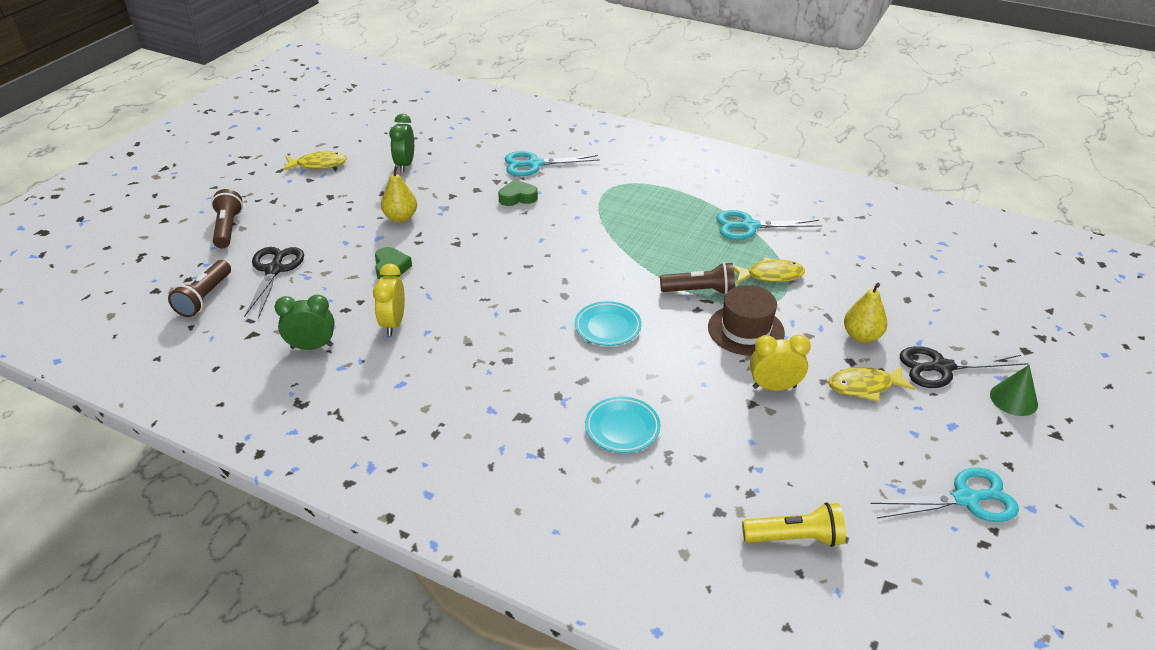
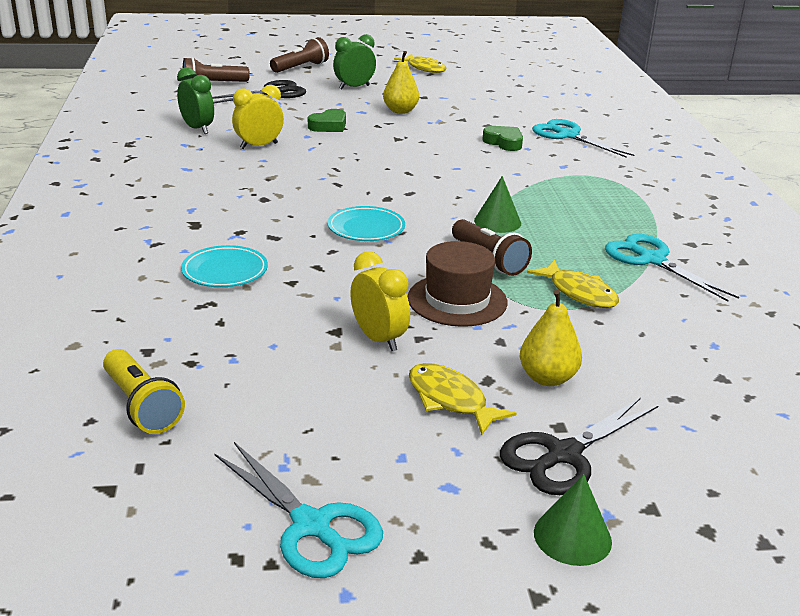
camera: 55 degrees right, 10 degrees down
green clock [389,114,414,172] -> green clock moved to [333,34,376,90]
black scissors [900,346,1028,388] -> black scissors turned 90 degrees counterclockwise [500,397,659,495]
none -> green cone [474,176,521,233]

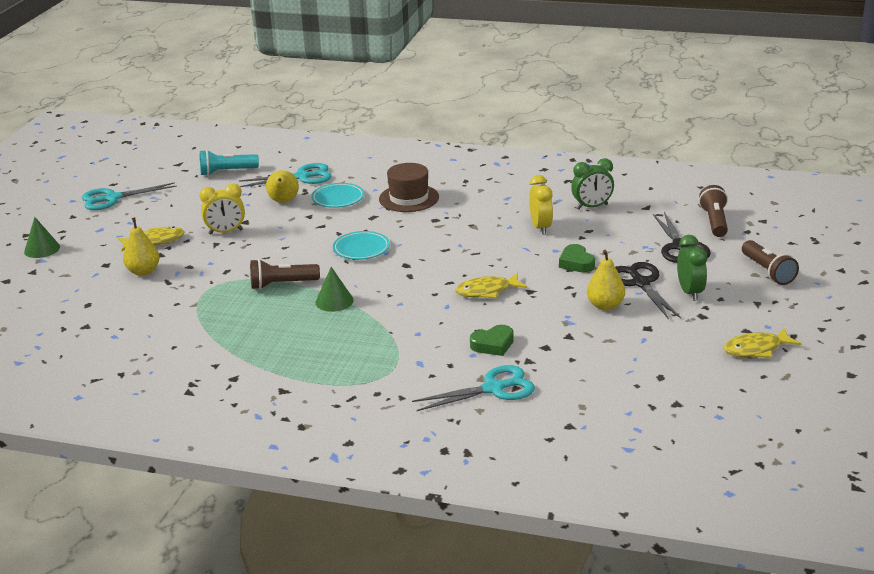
camera: 115 degrees right, 0 degrees up
yellow flashlight [103,349,185,434] -> turquoise flashlight [200,150,259,176]
brown hat [408,241,507,327] -> brown hat moved to [379,163,439,212]
black scissors [500,397,659,495] -> black scissors moved to [615,262,681,319]
yellow fish [527,260,619,308] -> yellow fish moved to [455,273,527,298]
turquoise scissors [605,234,739,302] -> turquoise scissors moved to [239,163,332,187]
none -> yellow pear [266,170,299,203]

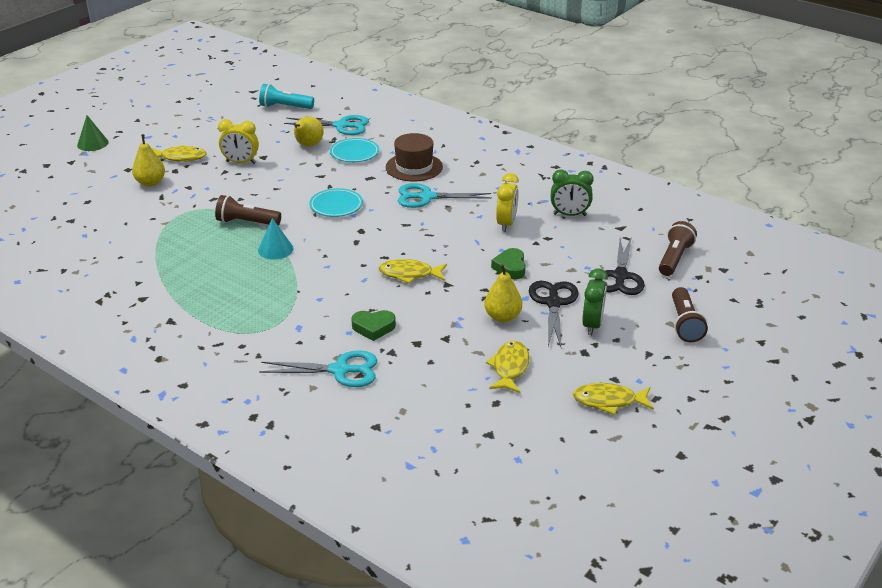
camera: 20 degrees right, 5 degrees up
turquoise scissors [82,182,177,210] -> turquoise scissors moved to [398,183,492,208]
green cone [315,267,354,312] -> turquoise cone [258,218,294,260]
none -> yellow fish [486,341,529,393]

